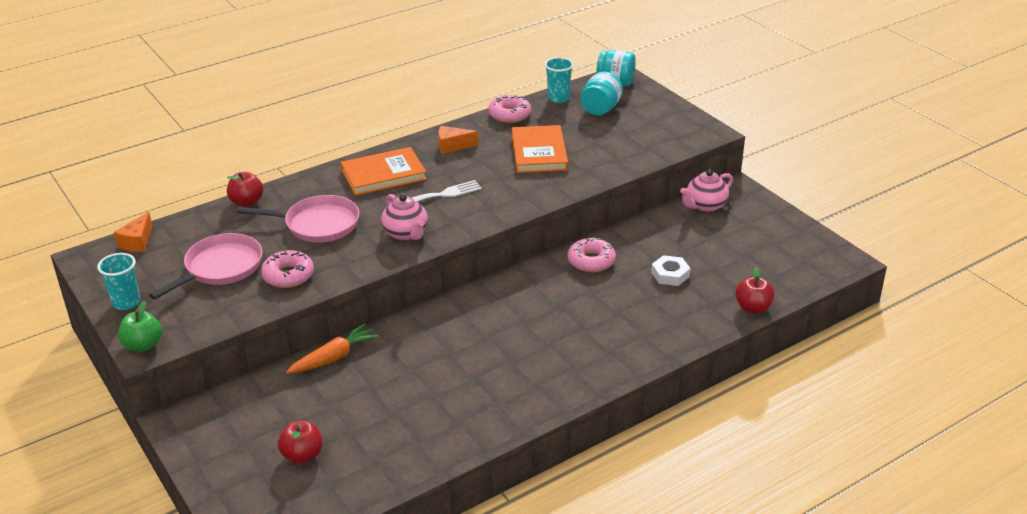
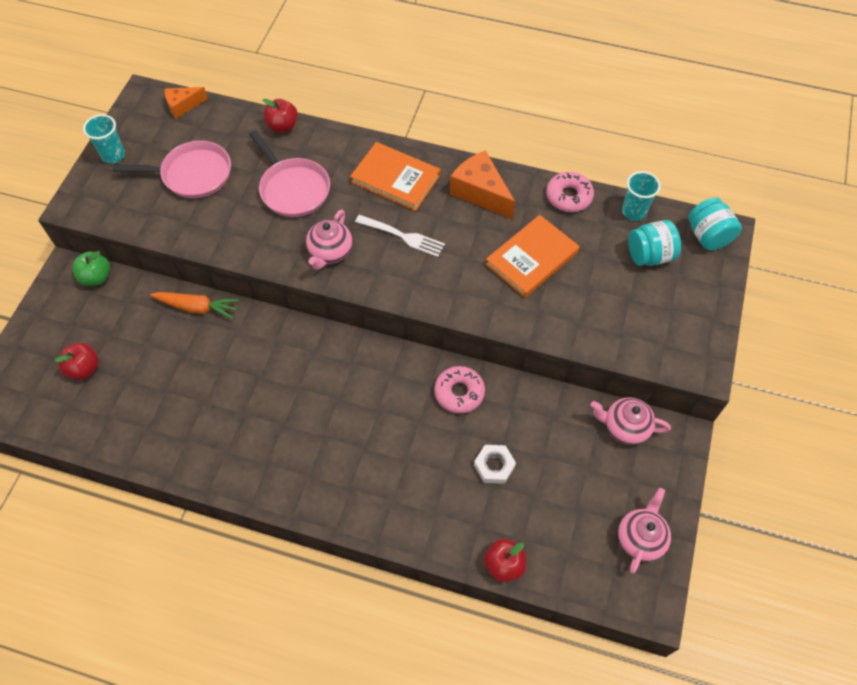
camera: 50 degrees right, 25 degrees up
green apple [118,301,162,352] -> green apple moved to [72,251,110,286]
pink donut [261,250,314,288] -> none
orange cheese [438,126,478,154] -> orange cheese [450,150,515,219], size x1.66
none -> pink teapot [618,488,671,574]

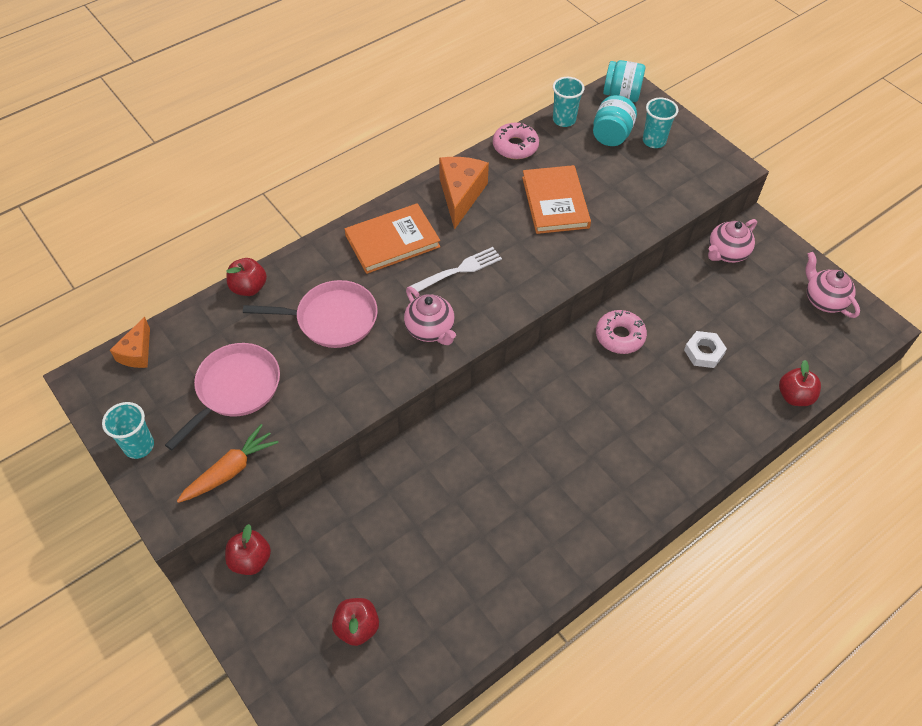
camera: 55 degrees left, 5 degrees down
green apple [72,251,110,286] -> red apple [225,524,271,575]
orange carrot [150,292,239,319] -> orange carrot moved to [177,424,279,503]
orange cheese [450,150,515,219] -> orange cheese turned 105 degrees clockwise [439,157,489,230]
none -> turquoise cup [643,98,678,148]

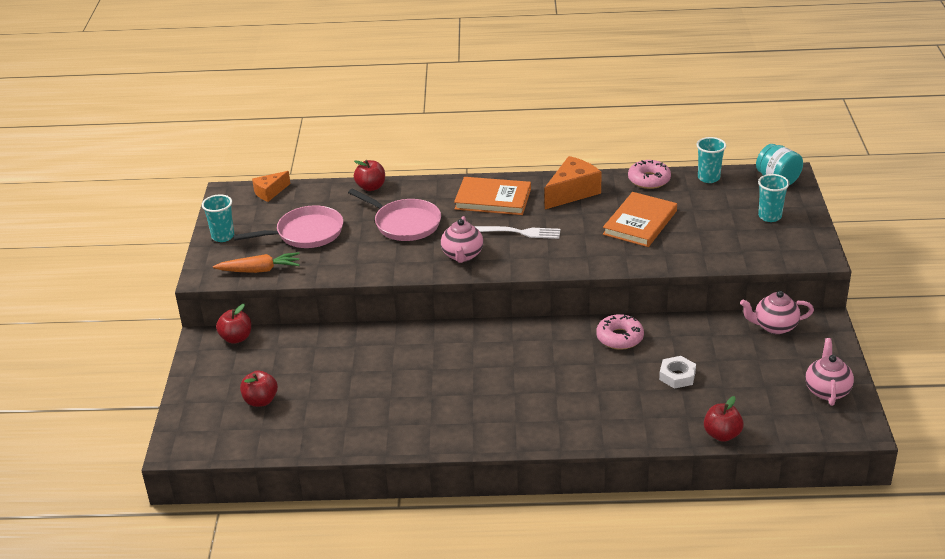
camera: 40 degrees right, 20 degrees down
turquoise jar [593,95,637,146] -> none

